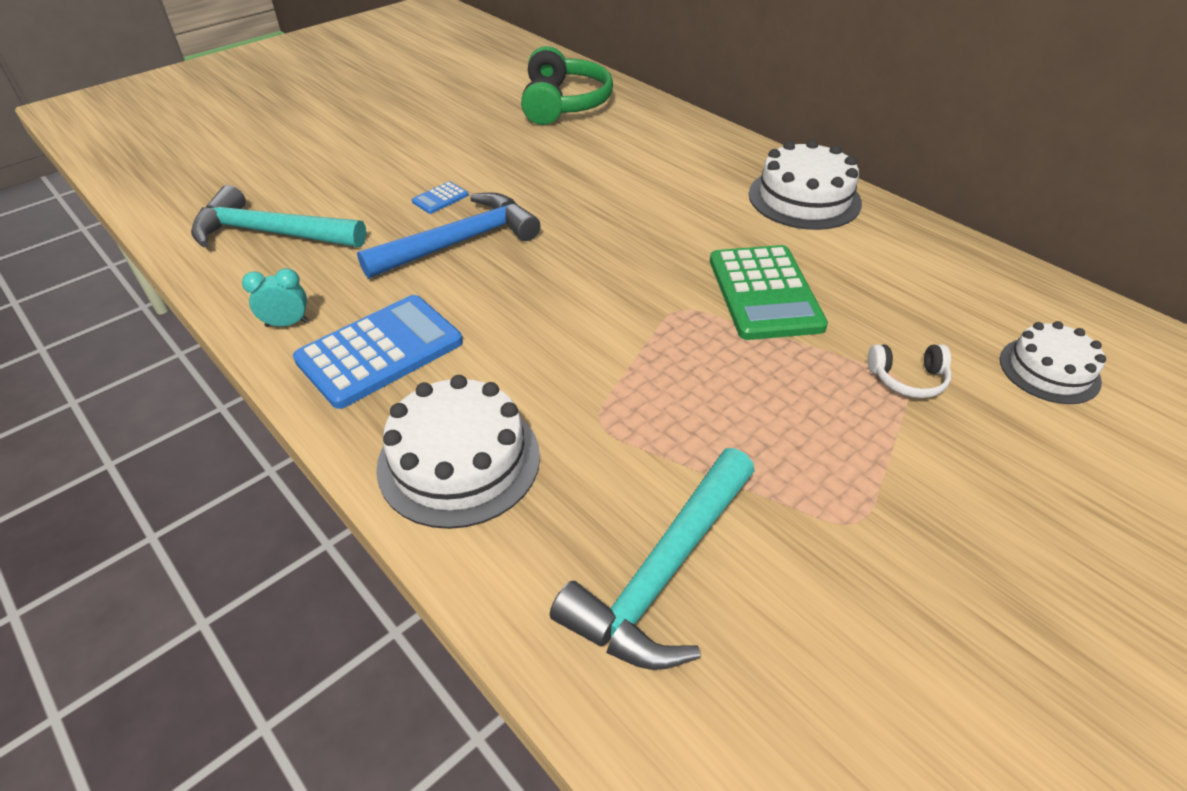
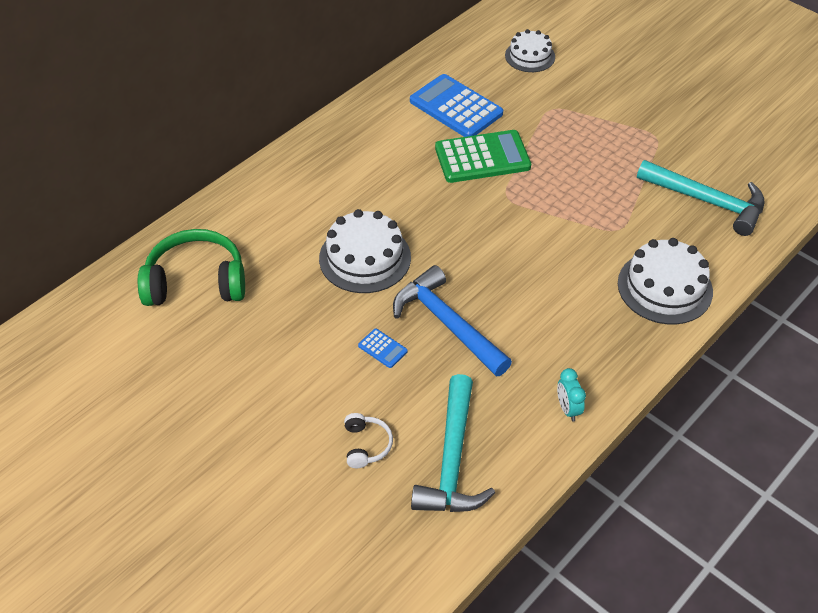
camera: 95 degrees left, 5 degrees up
blue calculator [293,295,463,409] -> blue calculator moved to [410,74,503,137]
white cake [749,140,862,230] -> white cake moved to [319,209,411,293]
white headphones [868,344,952,398] -> white headphones moved to [344,413,393,468]

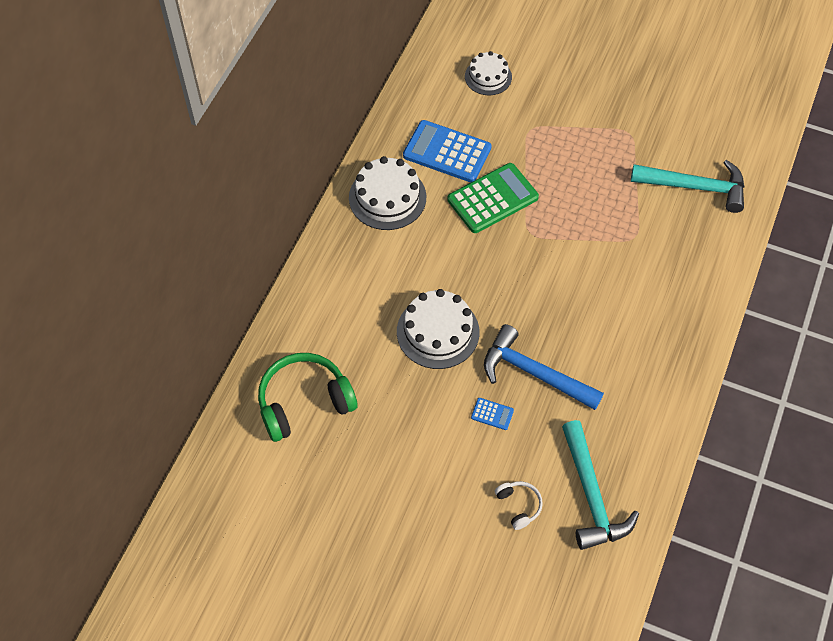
camera: 20 degrees left, 10 degrees up
turquoise clock [557,368,586,421] -> none
white cake [618,238,713,324] -> white cake moved to [349,156,426,230]

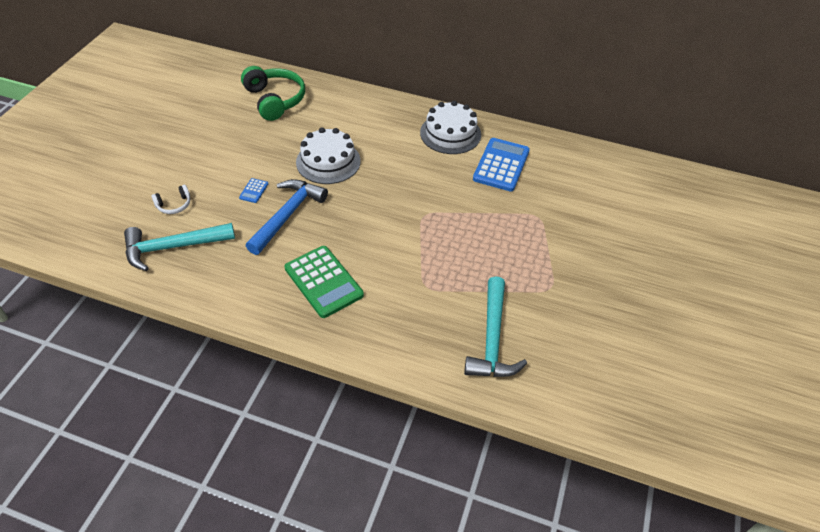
camera: 85 degrees right, 10 degrees down
green calculator [447,163,539,233] -> green calculator moved to [284,246,364,318]
white cake [465,51,512,95] -> none

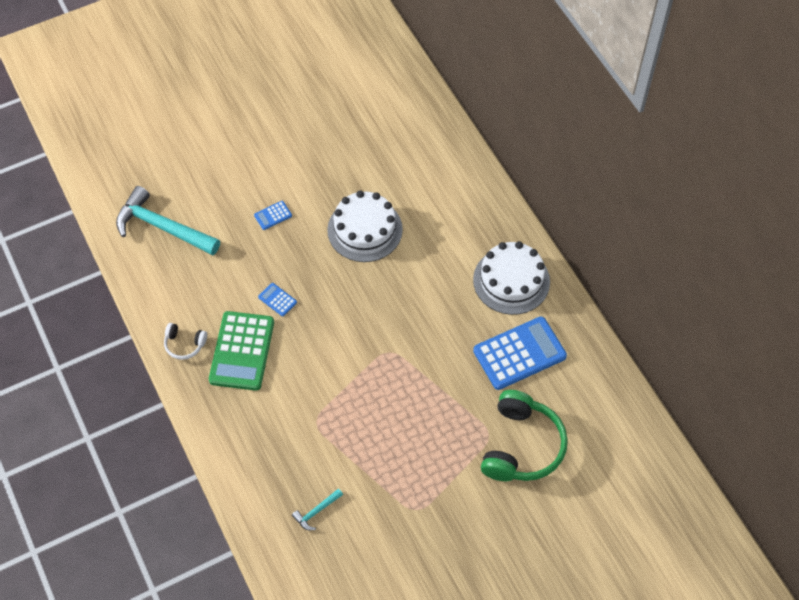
camera: 45 degrees right, 10 degrees up
white headphones [151,185,190,214] -> white headphones moved to [164,323,207,360]
green headphones [241,66,305,121] -> green headphones moved to [481,390,568,481]
blue hammer [246,179,328,255] -> none
turquoise hammer [464,276,527,377] -> turquoise hammer [292,488,343,530], size x0.44
none -> blue calculator [258,283,297,316]

